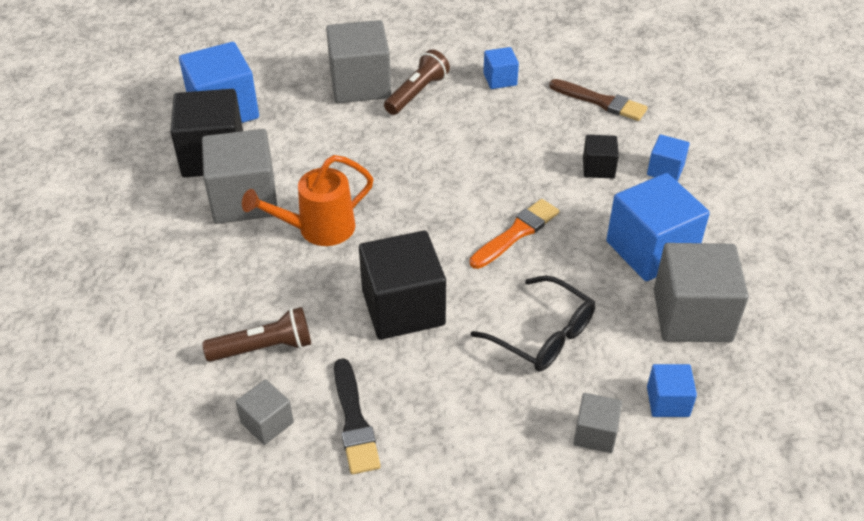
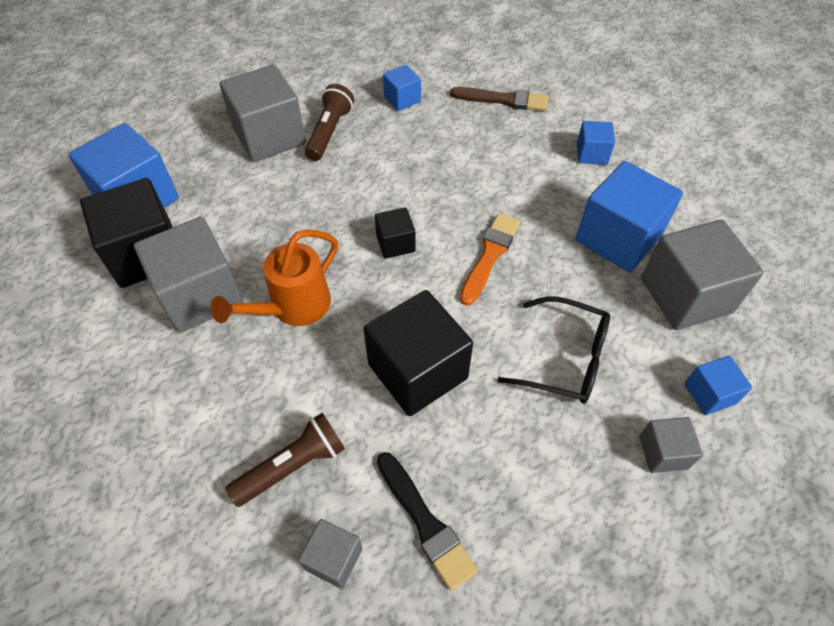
camera: 20 degrees left, 10 degrees up
black cube [583,135,619,178] -> black cube moved to [375,207,415,259]

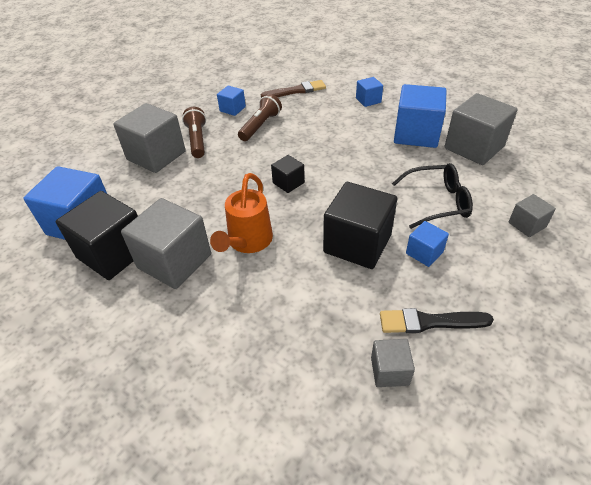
camera: 25 degrees left, 10 degrees down
brown flashlight [226,413,345,507] -> brown flashlight moved to [238,94,282,141]
black brush [377,452,478,591] -> black brush turned 150 degrees clockwise [380,308,494,333]
orange brush [460,213,520,306] -> none
blue cube [684,356,752,415] -> blue cube moved to [406,221,449,267]

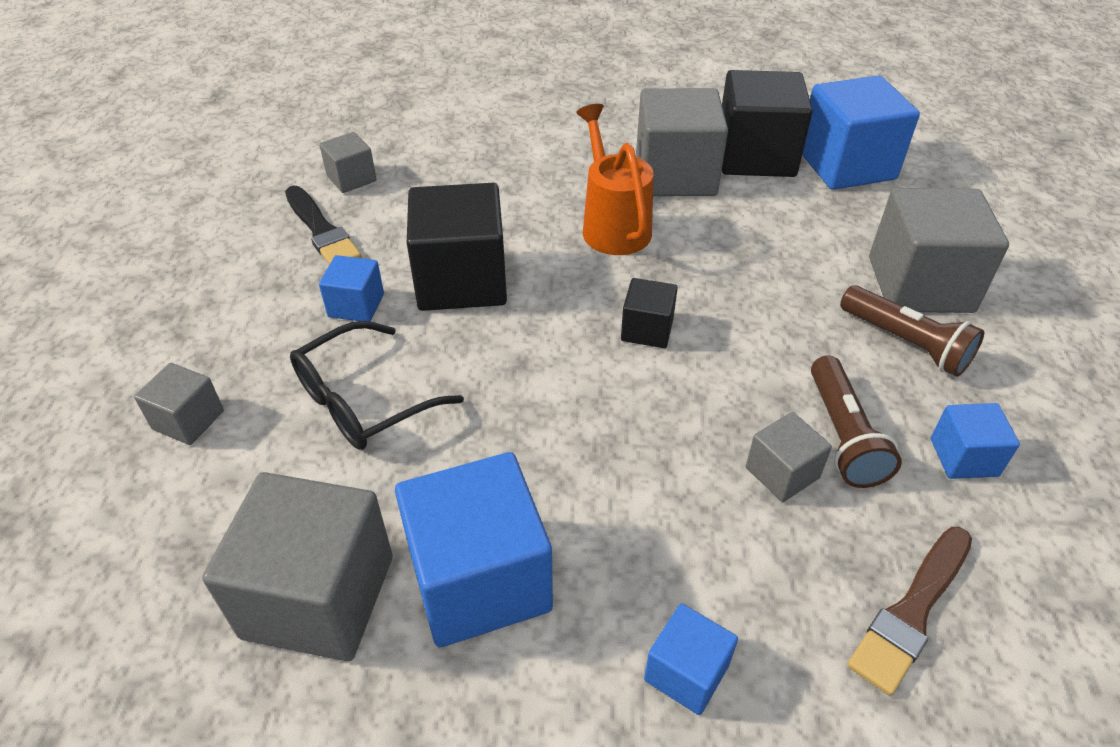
camera: 145 degrees right, 0 degrees up
black brush [380,308,494,333] -> black brush turned 90 degrees clockwise [285,186,362,265]
none -> grey cube [746,412,832,502]

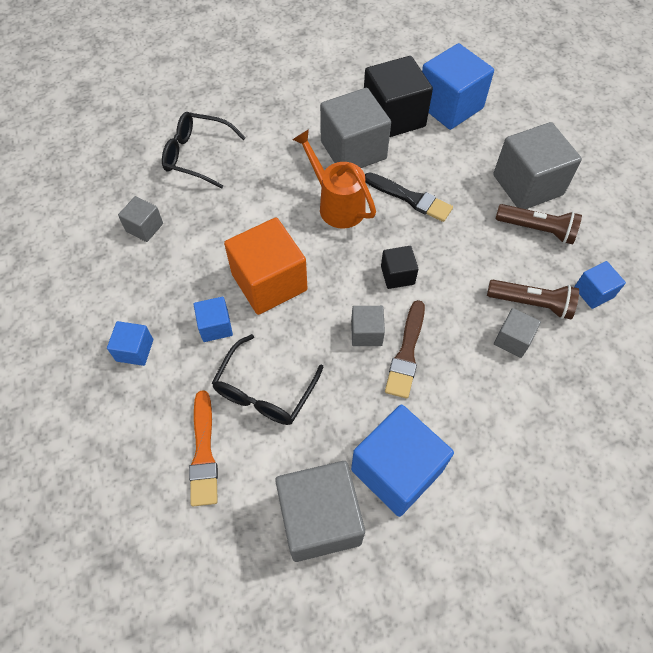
camera: 25 degrees left, 15 degrees up
grey cube [134,363,224,445] -> grey cube moved to [351,306,385,346]
black brush [285,186,362,265] -> black brush moved to [365,172,453,222]
black cube [407,183,507,311] -> orange cube [224,217,307,315]
blue cube [644,603,738,715] -> blue cube moved to [107,321,153,366]
brown flashlight [811,355,902,488] -> brown flashlight turned 45 degrees counterclockwise [487,280,579,320]
brown brush [847,527,972,696] -> brown brush moved to [385,300,425,399]
none -> black glasses [162,112,246,189]
none -> orange brush [189,390,218,506]

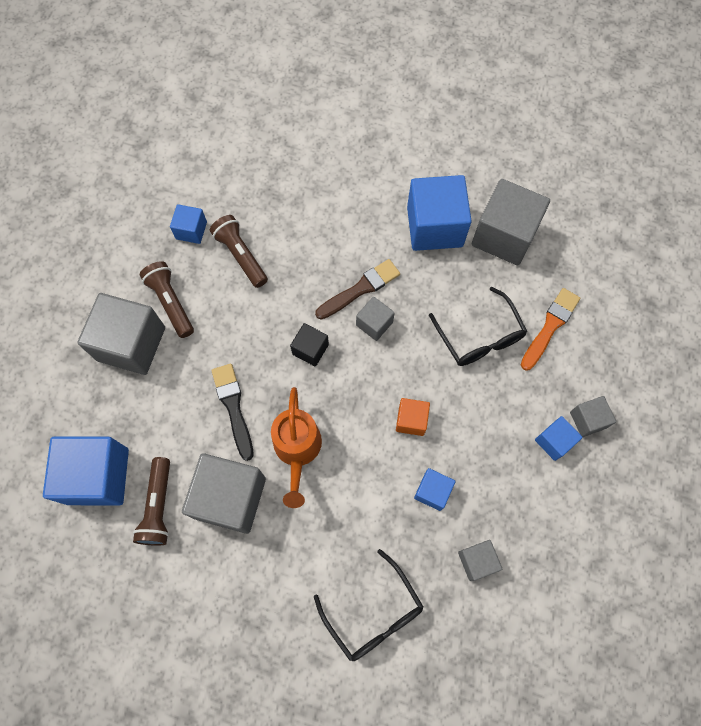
camera: 140 degrees left, 10 degrees up
blue cube [194,297,233,342] -> blue cube moved to [414,468,456,511]
black glasses [212,334,324,425] -> black glasses turned 90 degrees clockwise [429,287,527,366]
orange cube [224,217,307,315] -> orange cube [396,398,430,436], size x0.50
black cube [364,56,433,137] -> brown flashlight [133,457,170,546]
grey cube [494,308,541,358] -> grey cube moved to [570,396,616,437]

